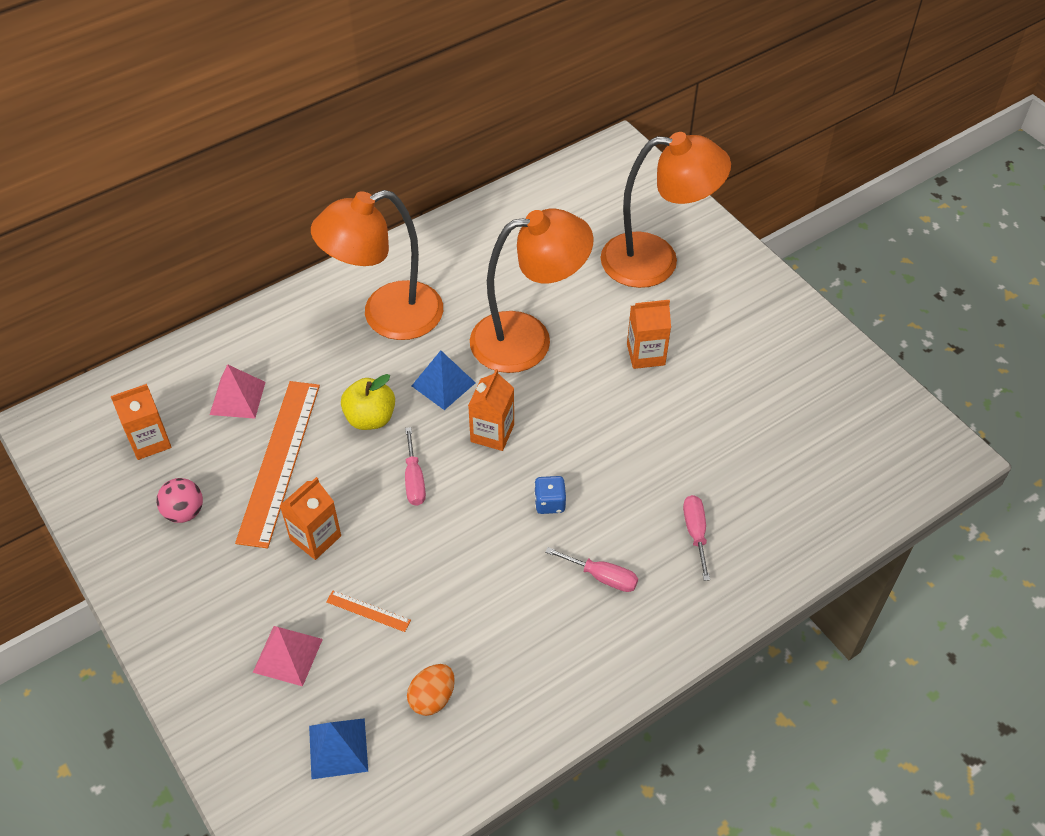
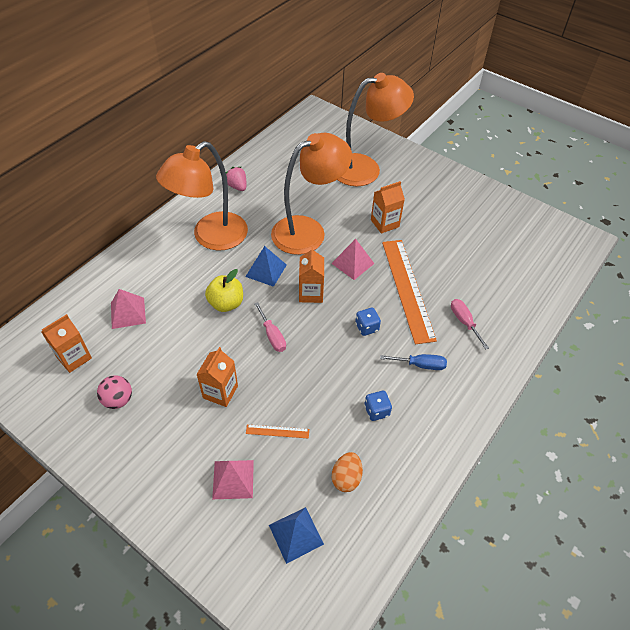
camera: 20 degrees left, 0 degrees up
orange ruler [235,381,320,548] -> orange ruler moved to [382,240,437,344]
pink screwdriver [546,547,638,592] -> blue screwdriver [380,354,447,370]
none -> pink strawberry [226,167,246,191]
none -> pink pyramid [331,239,375,280]
none -> blue dice [364,391,392,421]

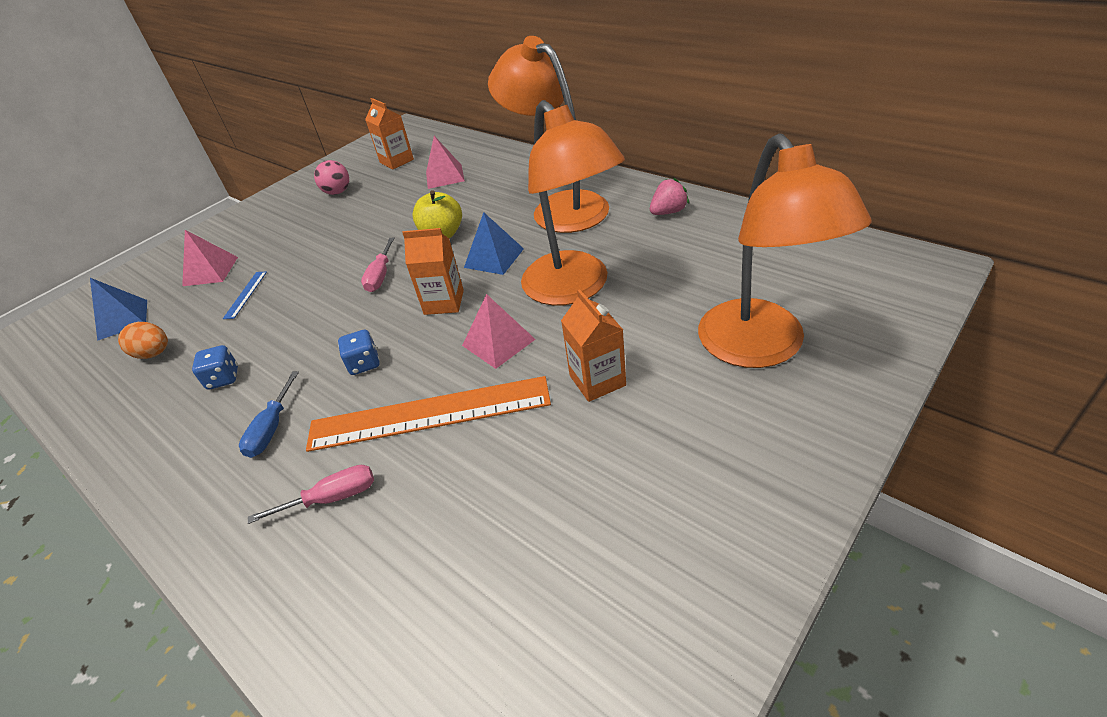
camera: 100 degrees right, 10 degrees down
orange carton [196,347,238,407] -> none
orange ruler [246,424,309,438] -> blue ruler [223,271,267,319]
pink screwdriver [254,302,286,352] -> pink screwdriver turned 60 degrees counterclockwise [361,238,395,292]

